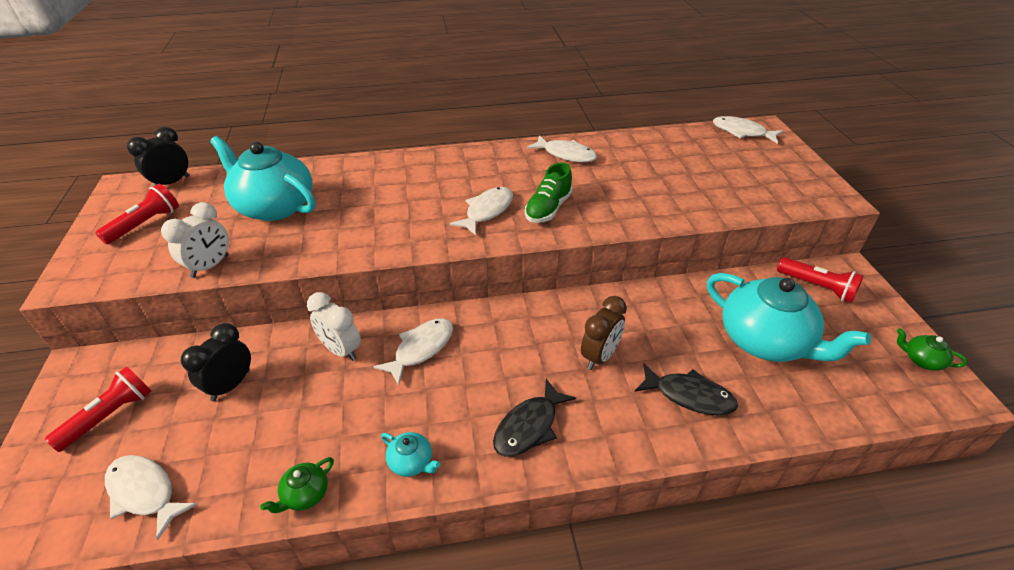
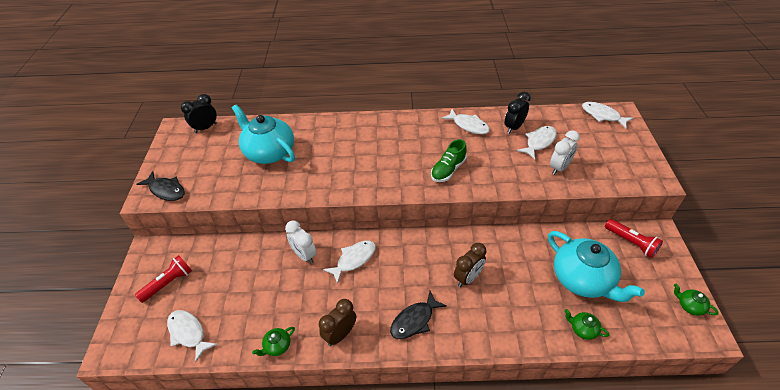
camera: 10 degrees right, 5 degrees up
red flashlight [95,184,179,244] -> none
white clock [161,202,229,278] -> white clock moved to [550,130,580,175]
black clock [181,323,251,401] -> black clock moved to [505,92,531,134]
turquoise teapot [381,432,440,477] -> brown clock [319,299,356,346]
white fish [450,187,513,236] -> white fish moved to [517,126,557,160]
black fish [635,363,738,415] -> black fish moved to [136,171,185,201]
none -> green teapot [564,309,609,340]

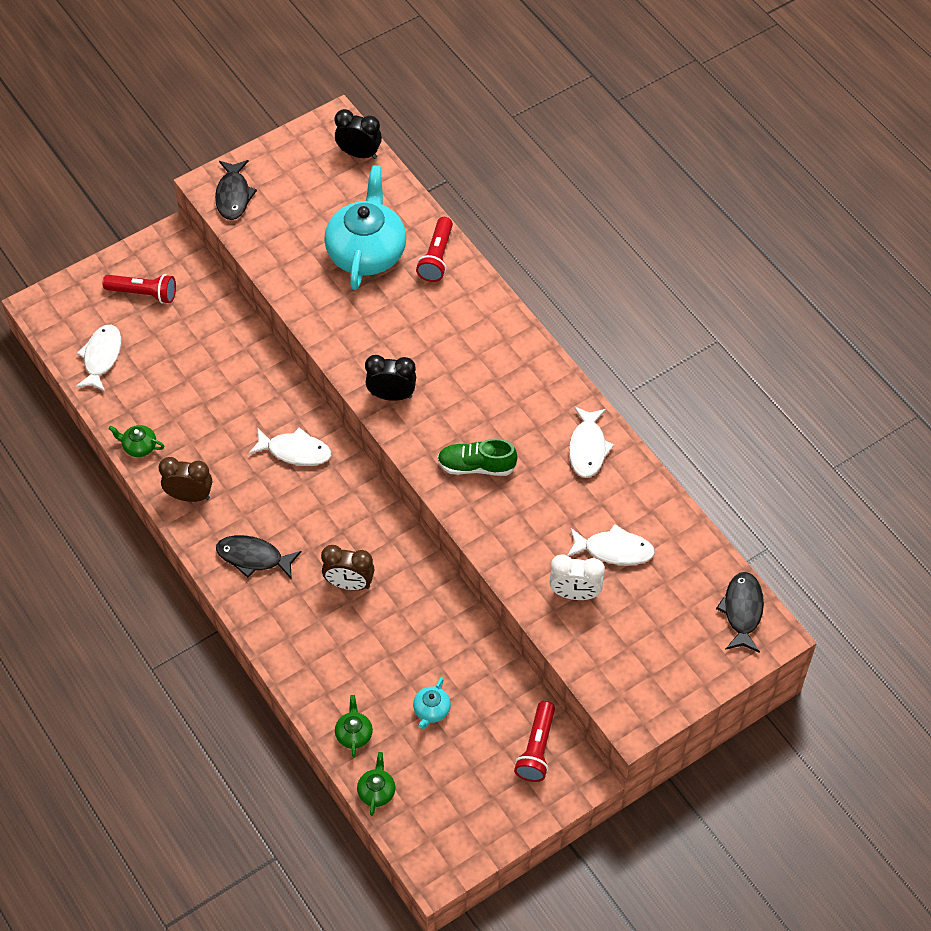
camera: 55 degrees right, 10 degrees up
white clock [285,221,317,264] -> none
black clock [505,92,531,134] -> black clock moved to [365,355,416,401]
turquoise teapot [548,231,645,302] -> turquoise teapot [413,678,451,729], size x0.41
white fish [582,102,634,128] -> black fish [716,572,764,653]
green teapot [674,284,719,316] -> green teapot moved to [357,752,395,816]
none -> red flashlight [416,217,453,282]

